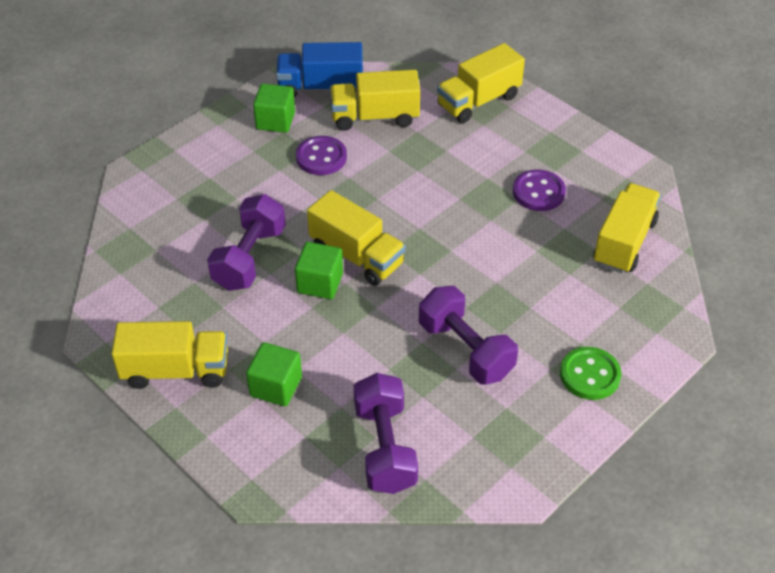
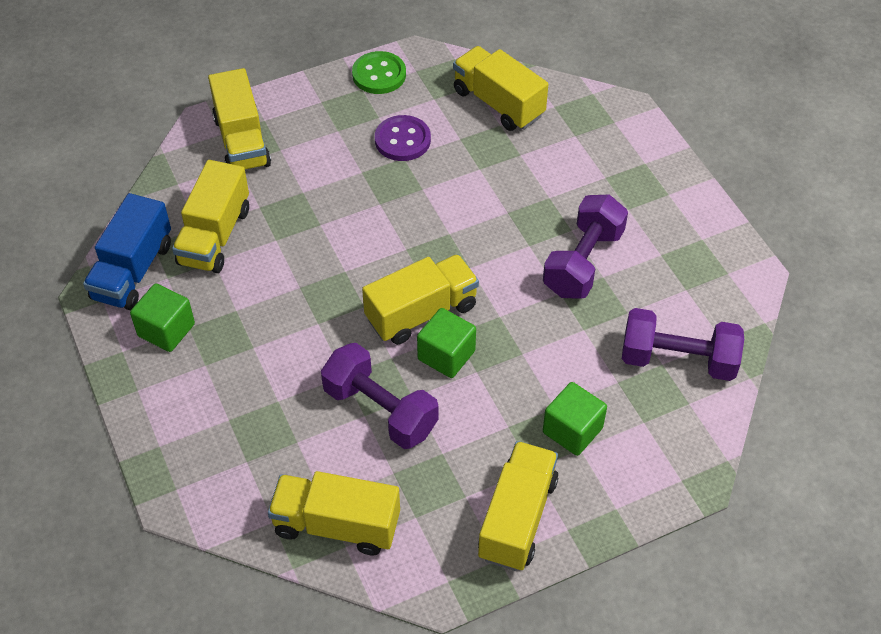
camera: 70 degrees left, 5 degrees up
purple button [296,136,347,175] -> none
purple dumbbell [419,286,518,384] -> purple dumbbell turned 45 degrees counterclockwise [543,195,628,299]
green button [560,347,621,400] -> green button moved to [352,51,406,94]
none -> yellow truck [268,471,400,556]

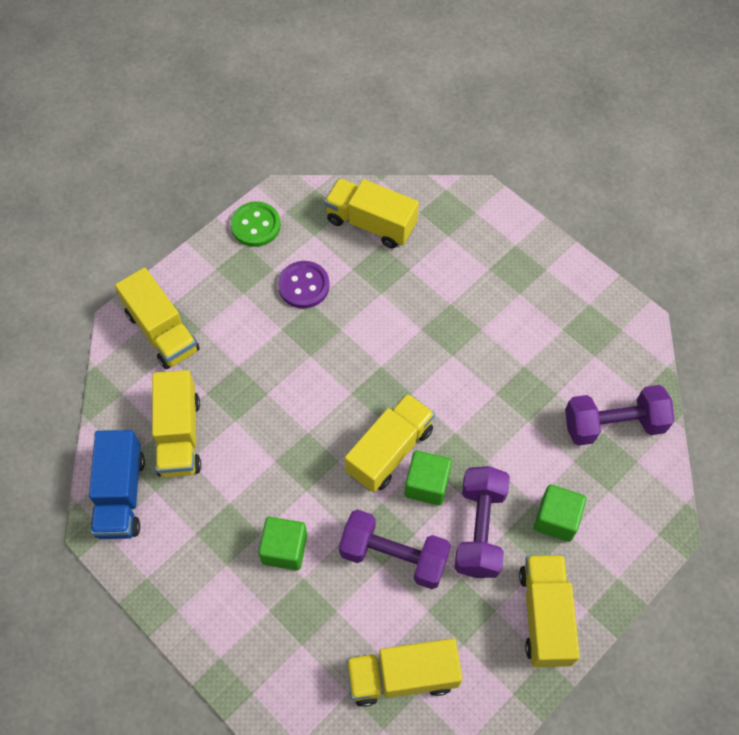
camera: 20 degrees left, 10 degrees up
green cube [130,283,195,352] -> green cube moved to [258,517,307,571]
purple dumbbell [543,195,628,299] -> purple dumbbell moved to [455,466,510,578]

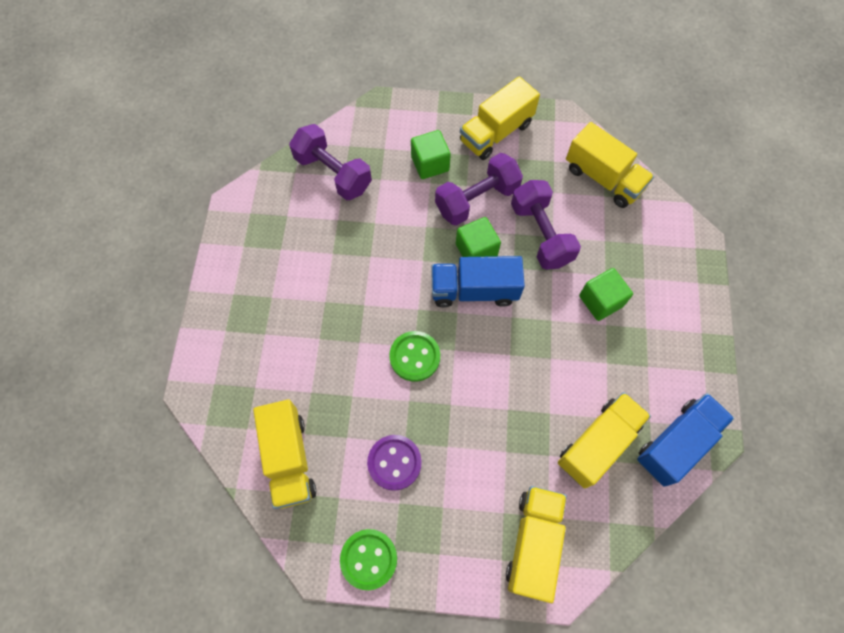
camera: 130 degrees left, 5 degrees up
yellow truck [345,393,435,493] -> blue truck [431,256,525,307]
none -> green button [389,331,440,382]

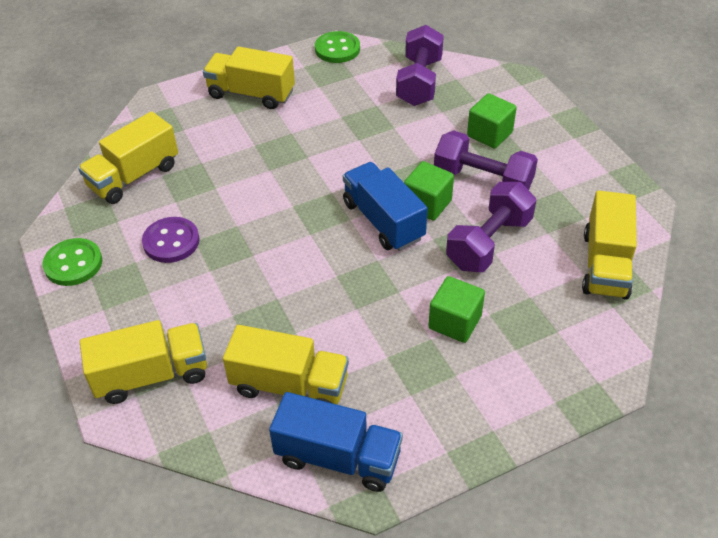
camera: 60 degrees right, 20 degrees down
green button [389,331,440,382] -> green button moved to [315,31,360,63]
yellow truck [460,76,540,160] -> yellow truck moved to [203,46,295,109]

